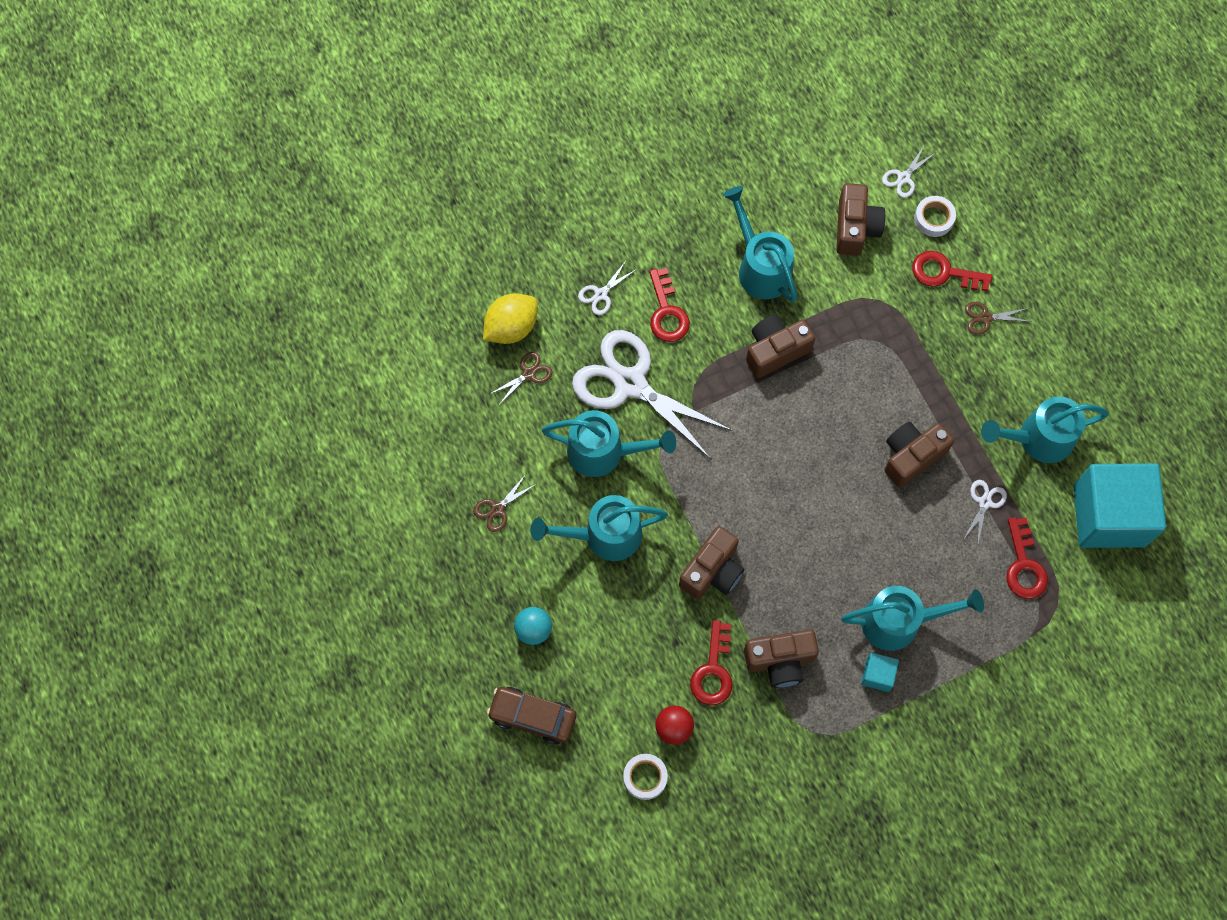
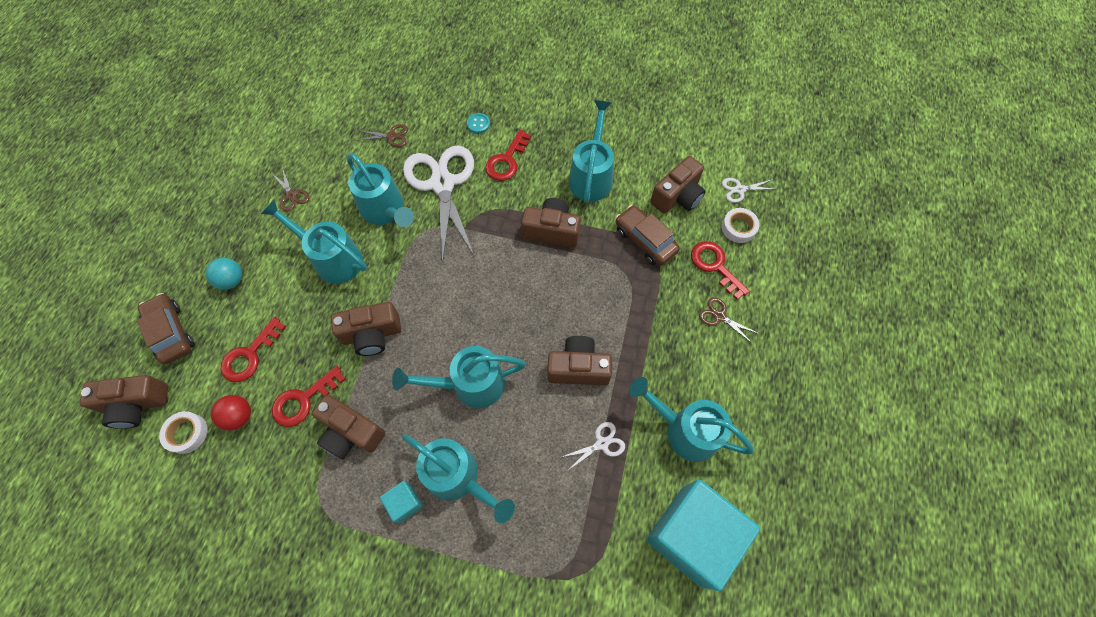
camera: 40 degrees right, 5 degrees down
brown scissors [473,474,536,532] -> brown scissors turned 120 degrees counterclockwise [273,167,309,212]
yellow lemon [483,294,537,344] -> none
white scissors [578,261,637,315] -> turquoise button [467,113,490,134]
red key [1006,517,1048,599] -> red key moved to [221,317,286,382]
none -> brown camera [80,375,168,429]
none -> turquoise watering can [392,346,526,408]
none -> brown car [615,205,680,266]

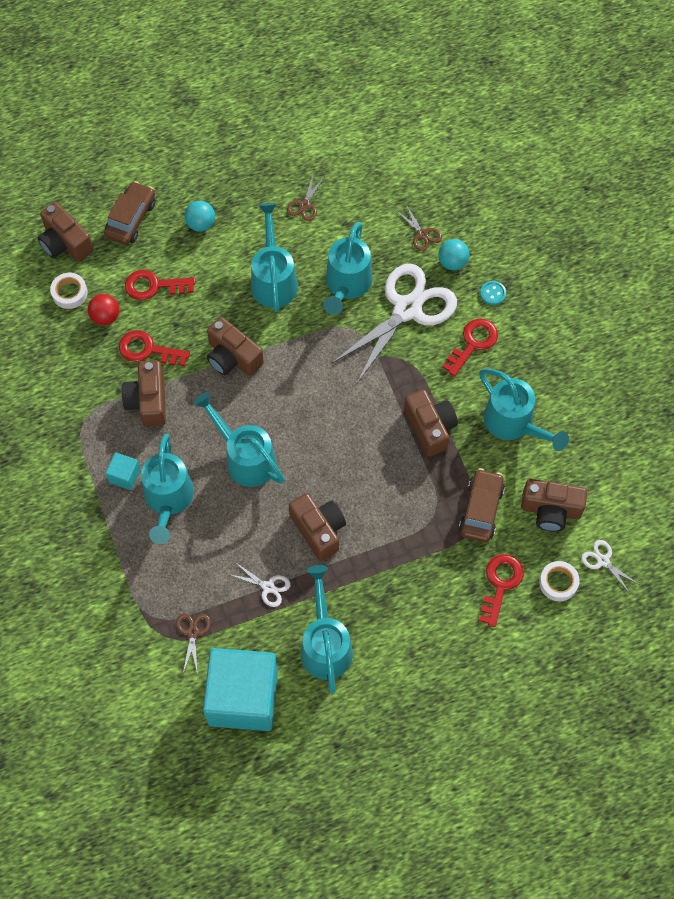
camera: 55 degrees right, 0 degrees up
red key [485,130,531,181] -> red key turned 135 degrees clockwise [442,319,498,376]
turquoise watering can [568,100,614,203] -> turquoise watering can turned 75 degrees clockwise [479,369,569,451]
brown scissors [699,297,759,344] -> brown scissors moved to [176,614,211,674]
none -> turquoise ball [438,239,469,270]

